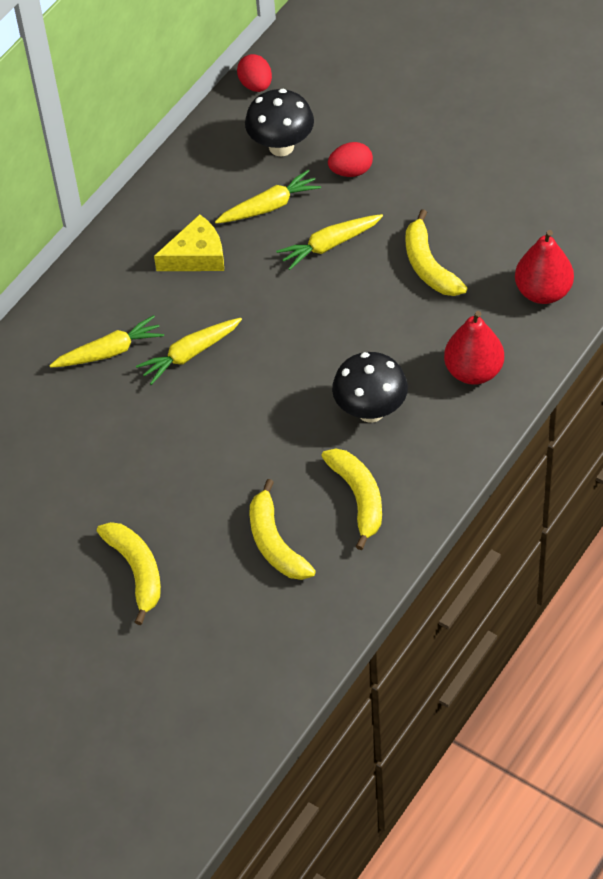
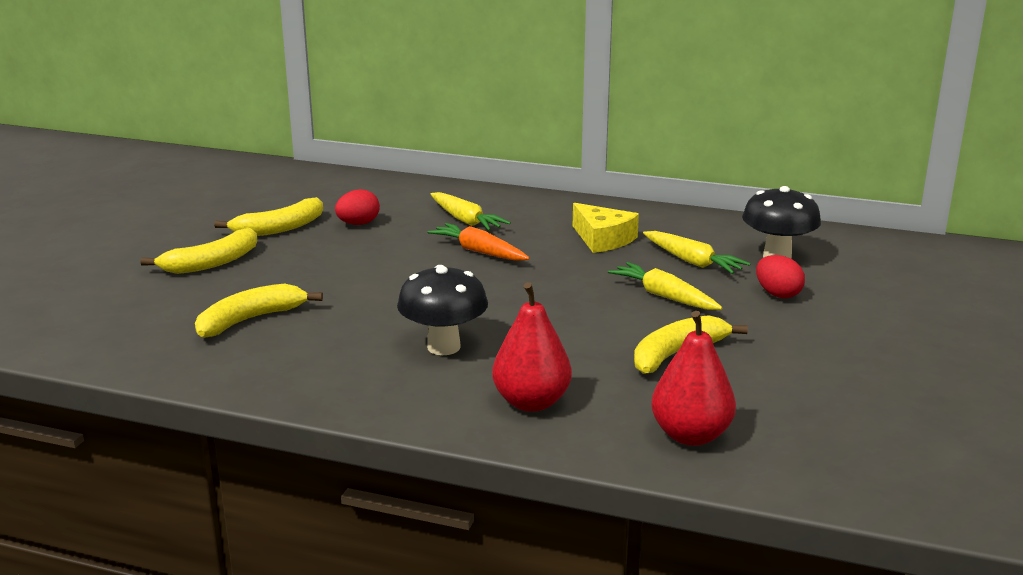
camera: 70 degrees right, 30 degrees down
yellow carrot [136,318,242,385] -> orange carrot [427,223,530,261]
red egg [237,54,272,92] -> red egg moved to [335,189,380,225]
yellow banana [321,449,382,550] -> yellow banana moved to [214,197,323,236]

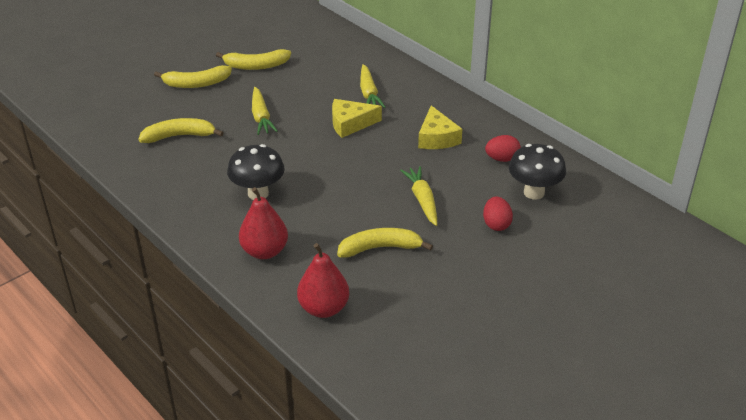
camera: 30 degrees right, 15 degrees up
red egg [335,189,380,225] -> red egg moved to [485,135,521,162]
orange carrot [427,223,530,261] -> yellow cheese [332,99,382,138]
yellow carrot [643,231,751,274] -> yellow carrot moved to [252,87,278,135]

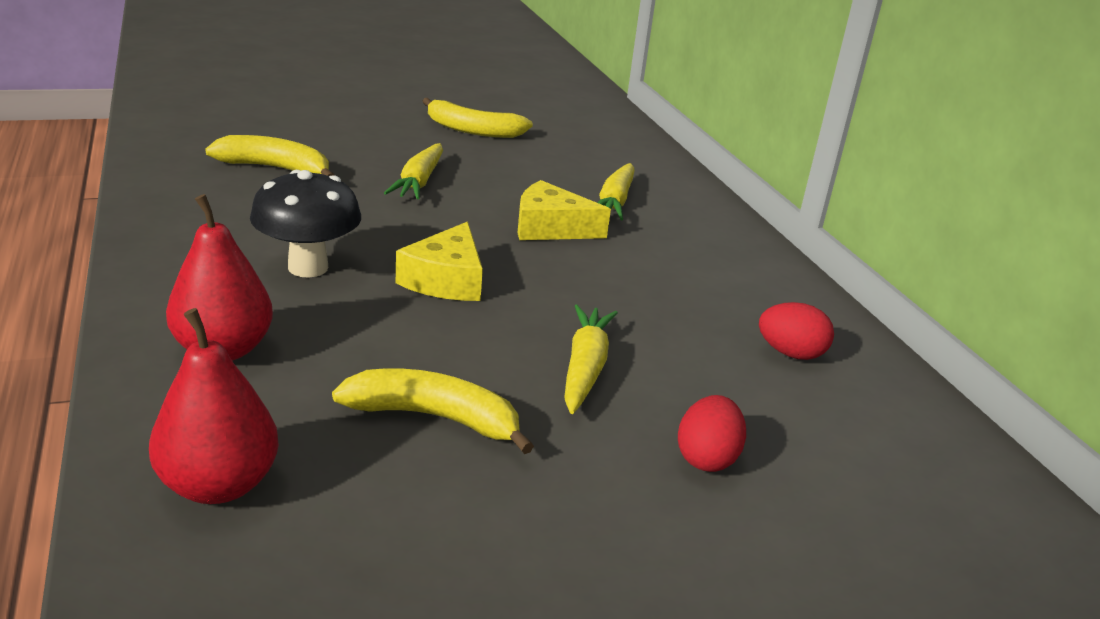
camera: 20 degrees right, 10 degrees down
yellow banana [154,65,232,88] -> none
yellow cheese [418,105,462,149] -> yellow cheese moved to [396,222,483,301]
black mushroom [509,144,566,200] -> none

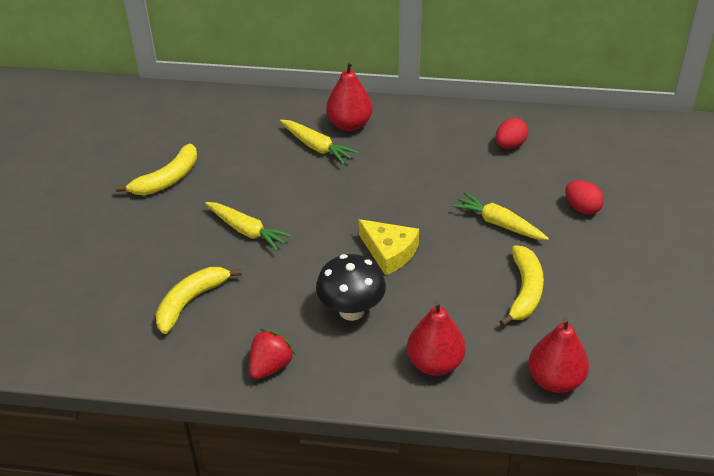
camera: 60 degrees left, 15 degrees up
yellow banana [332,368,534,454] -> yellow banana turned 150 degrees clockwise [499,245,544,326]
yellow cheese [517,180,611,240] -> none
none -> red strawberry [249,329,295,379]
none -> red pear [326,61,373,131]

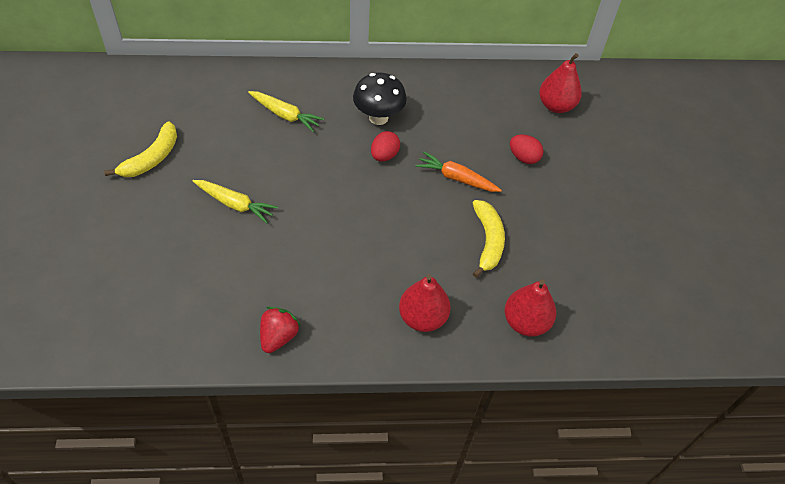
camera: 15 degrees left, 10 degrees up
yellow banana [155,267,242,334] -> none
black mushroom [316,254,386,321] -> black mushroom moved to [353,73,407,125]
red pear [326,61,373,131] -> red pear moved to [539,53,582,113]
yellow cheese [358,219,419,275] -> none
yellow carrot [452,192,549,240] -> orange carrot [416,152,502,192]
red egg [496,118,528,149] -> red egg moved to [371,131,400,162]

